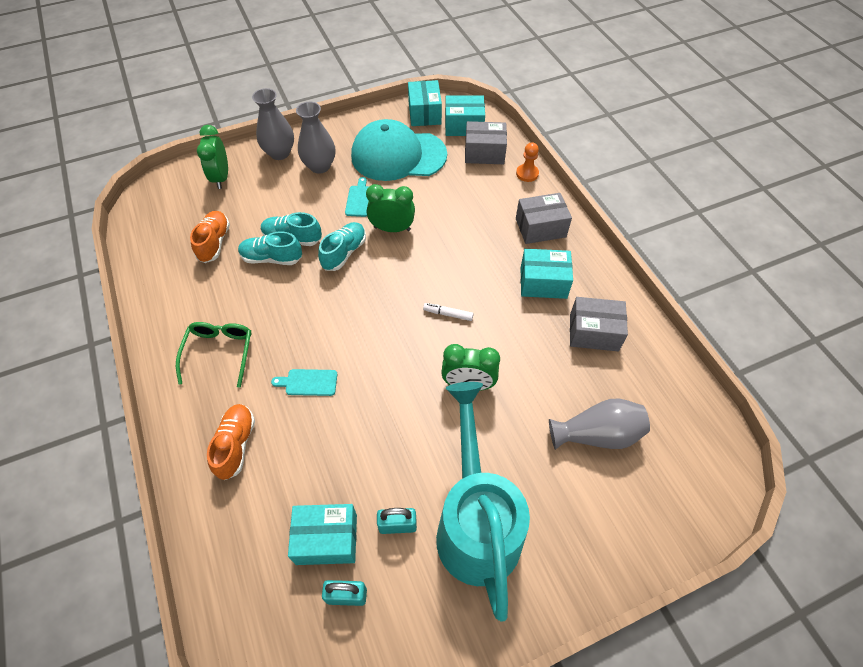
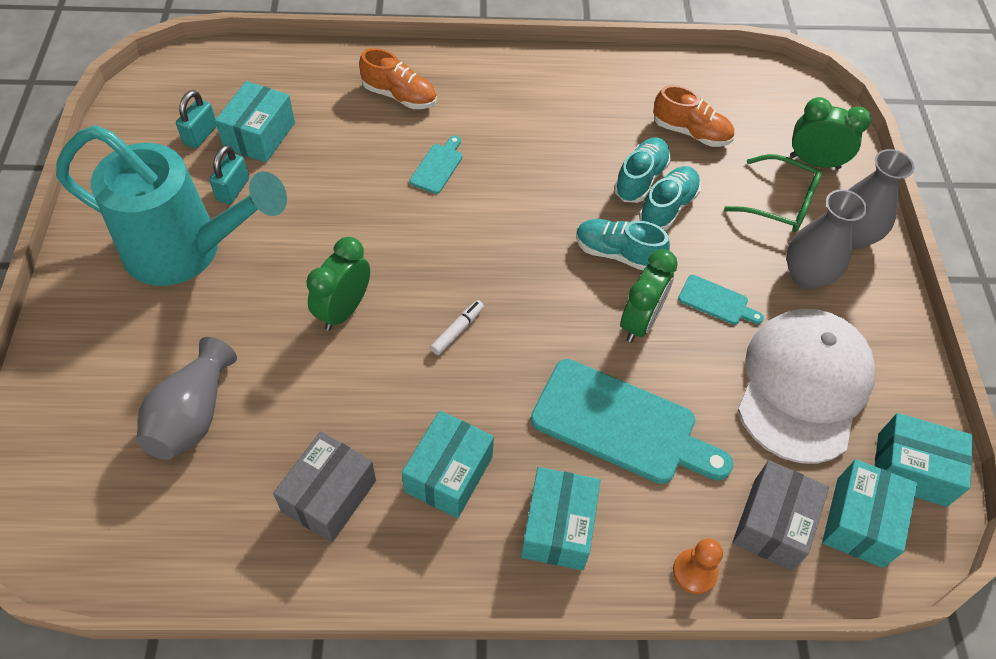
camera: 110 degrees right, 0 degrees up
green glasses [176,322,252,388] -> green glasses moved to [724,154,822,232]
turquoise shoe [318,222,366,271] -> turquoise shoe turned 150 degrees clockwise [576,219,670,270]
turquoise cap [351,119,447,181] -> white cap [738,309,875,464]
grey box [516,193,572,244] -> turquoise box [521,467,600,570]
none -> turquoise cutting board [531,359,733,484]

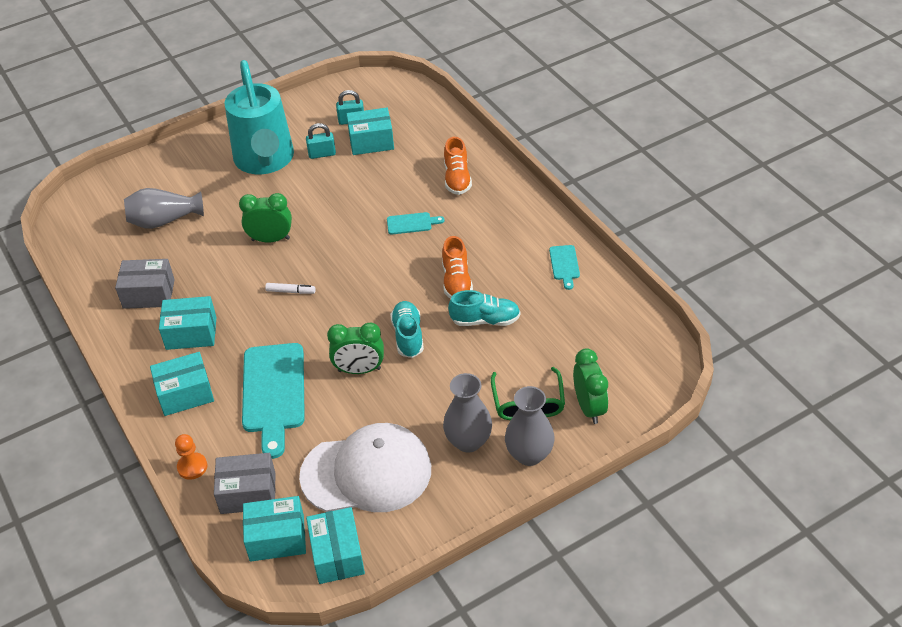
camera: 65 degrees right, 10 degrees down
turquoise shoe [639,166,701,231] -> none
orange shoe [653,85,734,147] -> orange shoe moved to [442,236,473,299]
turquoise cutting board [678,275,764,325] -> turquoise cutting board moved to [549,245,580,290]

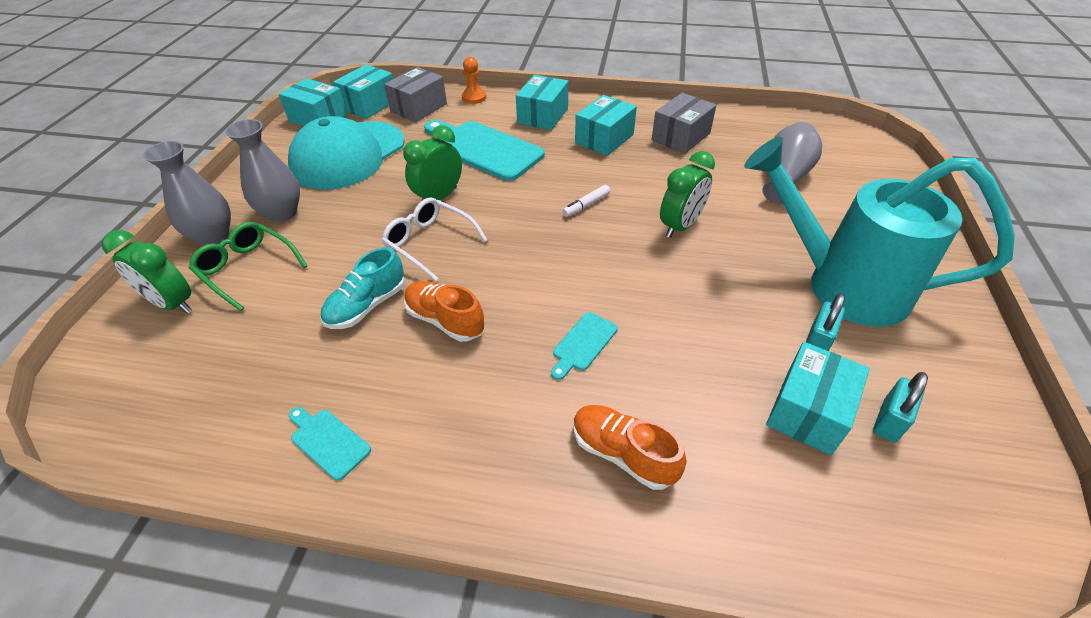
camera: 130 degrees right, 0 degrees up
white cap [299,423,431,512] -> turquoise cap [288,116,405,190]
turquoise shoe [390,301,424,358] -> white glasses [382,198,488,281]

